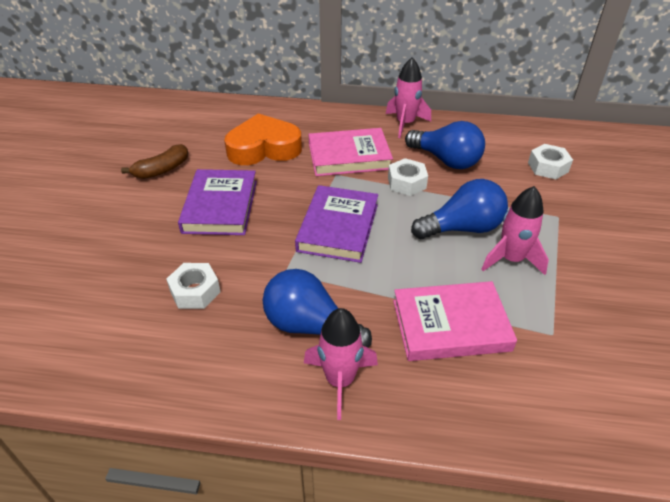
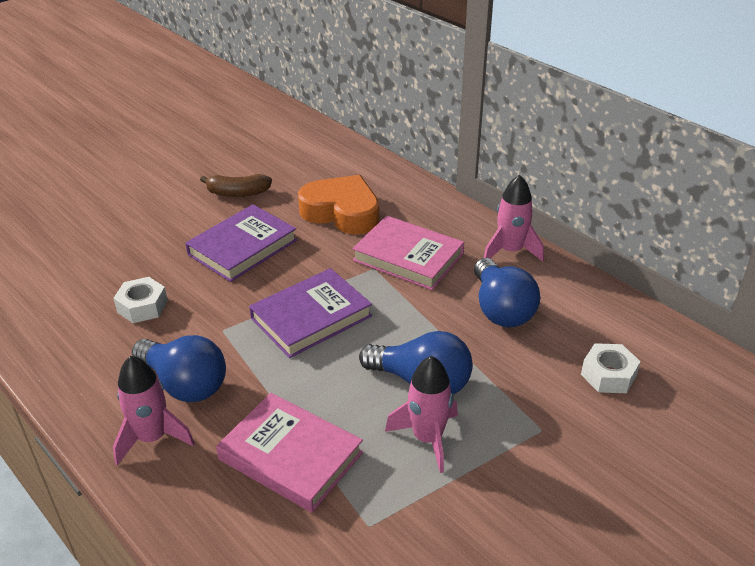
camera: 40 degrees right, 5 degrees down
blue light bulb [263,269,372,348] -> blue light bulb turned 150 degrees clockwise [132,335,226,402]
white nut [388,158,428,196] -> none

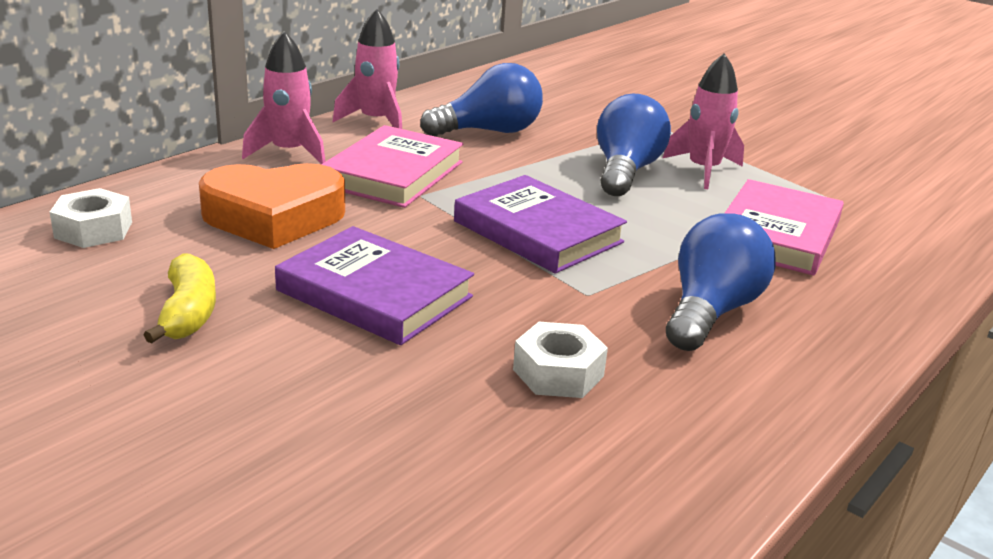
camera: 100 degrees left, 10 degrees down
pink rocket [113,356,195,465] -> pink rocket moved to [242,31,326,164]
brown banana [200,174,272,197] -> yellow banana [144,253,216,344]
orange heart [298,175,379,235] -> orange heart turned 120 degrees counterclockwise [199,163,345,249]
white nut [581,343,641,393] -> white nut moved to [50,188,132,248]

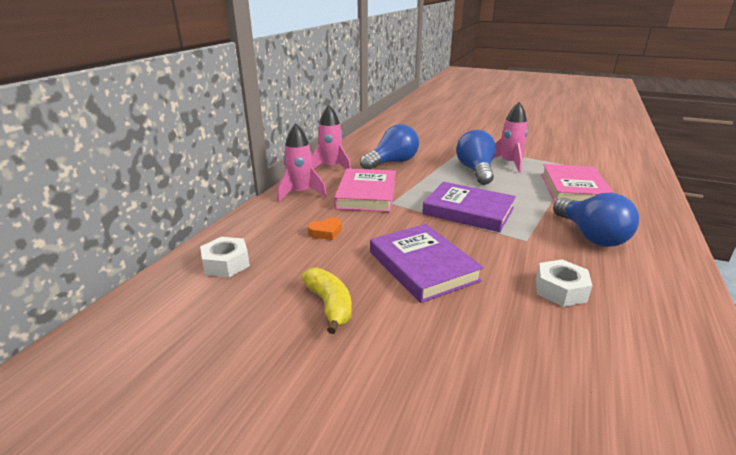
camera: 15 degrees left, 0 degrees up
orange heart [199,163,345,249] -> orange heart [308,217,342,240], size x0.41
purple book [275,226,474,345] -> purple book turned 45 degrees clockwise [370,224,484,303]
blue light bulb [666,213,775,351] -> blue light bulb turned 150 degrees clockwise [553,193,639,247]

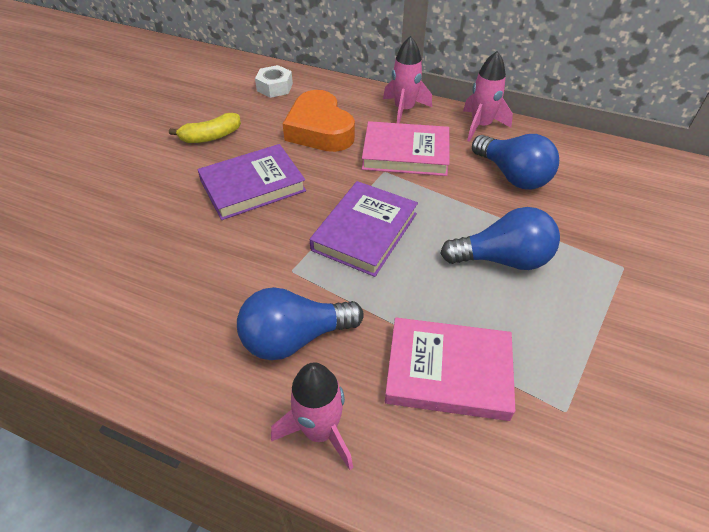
camera: 90 degrees right, 20 degrees up
orange heart [308,217,342,240] -> orange heart [283,90,355,152], size x2.43
pink rocket [493,102,528,173] -> pink rocket moved to [271,362,353,470]
white nut [536,259,593,307] -> none

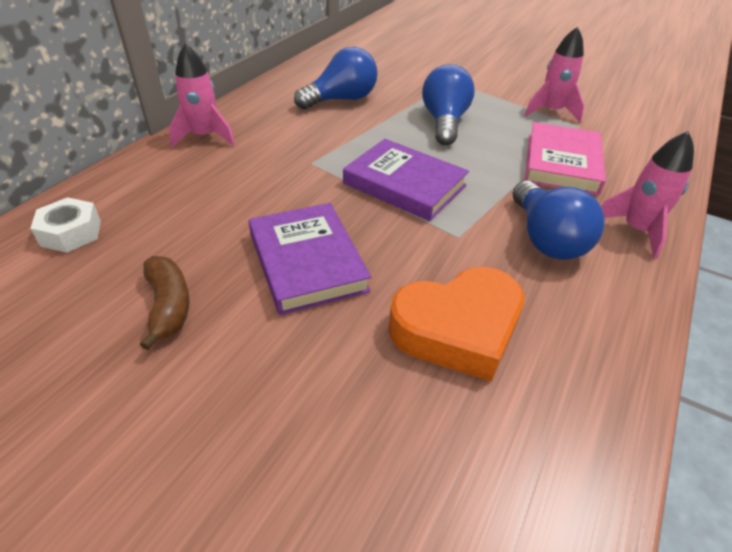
camera: 85 degrees left, 5 degrees down
yellow banana [169,113,241,143] -> brown banana [140,256,190,350]
orange heart [283,90,355,152] -> orange heart moved to [388,267,524,382]
pink book [362,121,449,176] -> none
pink rocket [463,51,513,142] -> pink rocket moved to [524,26,585,122]

